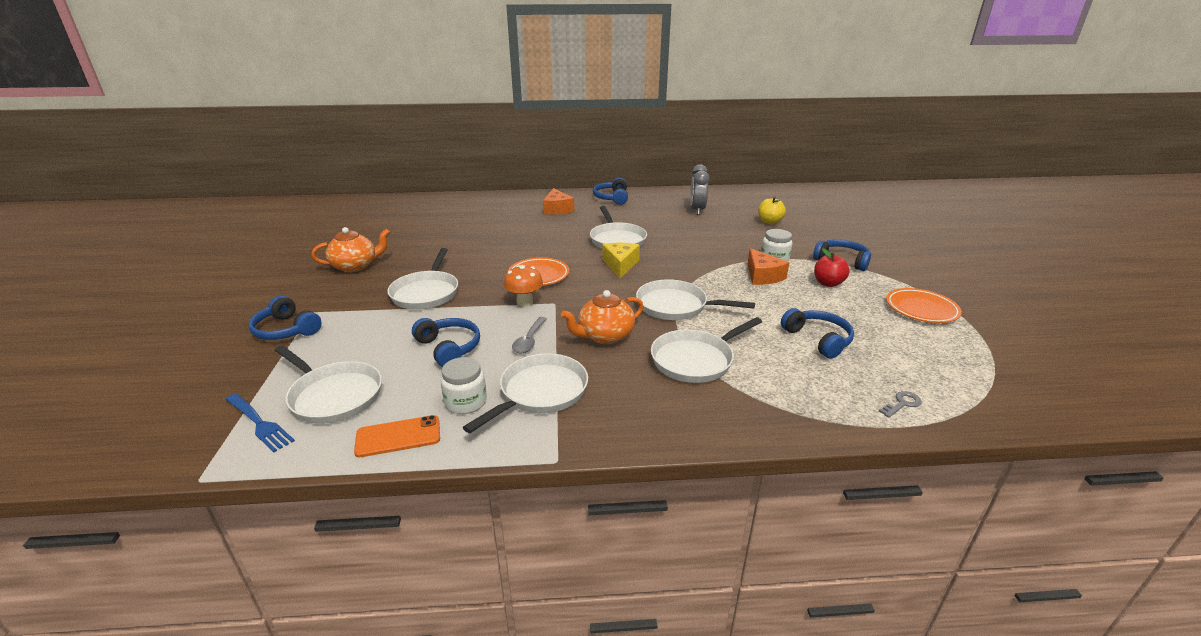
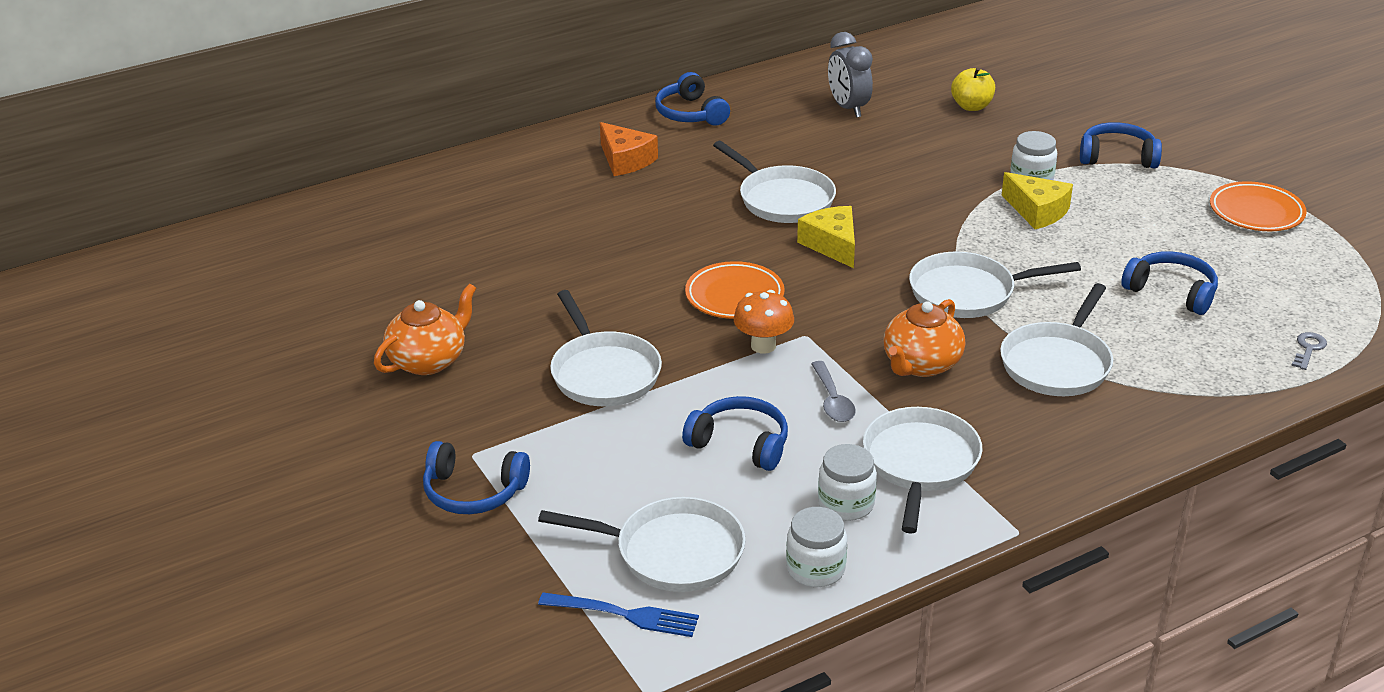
camera: 25 degrees left, 5 degrees up
orange phone [354,415,440,457] -> white jar [786,507,847,587]
orange cheese [747,248,789,285] -> yellow cheese [1002,172,1073,229]
red apple [814,248,850,287] -> none

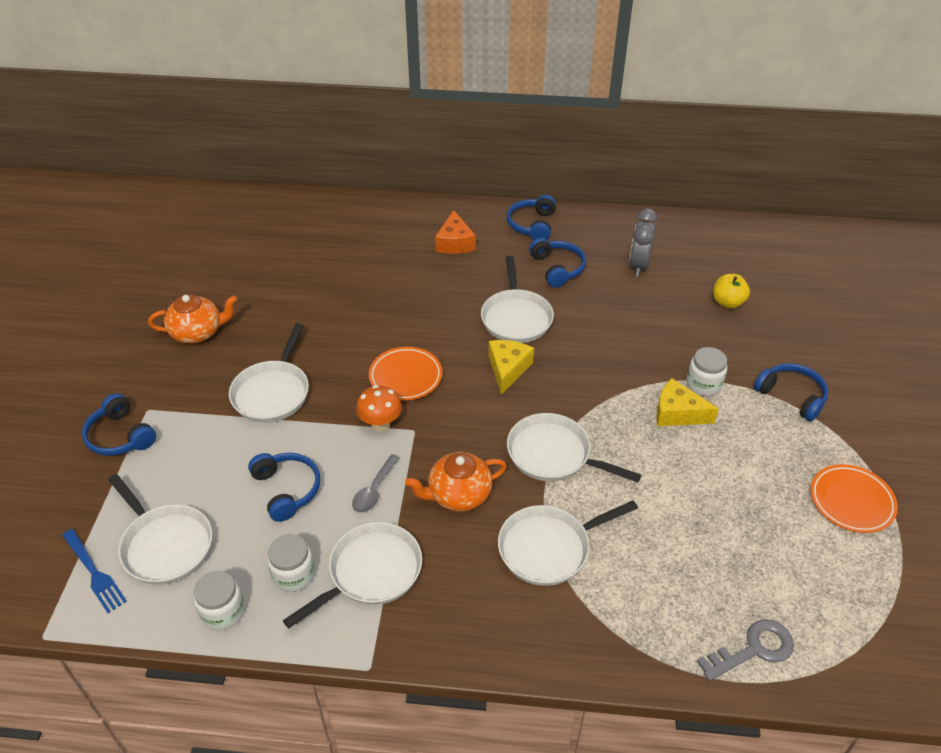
camera: 35 degrees right, 10 degrees up
yellow cheese [1002,172,1073,229] -> yellow cheese turned 120 degrees clockwise [656,378,719,426]
blue headphones [1121,251,1218,315] -> blue headphones moved to [529,238,586,288]
grey key [1291,332,1327,370] -> grey key [697,619,794,681], size x1.77

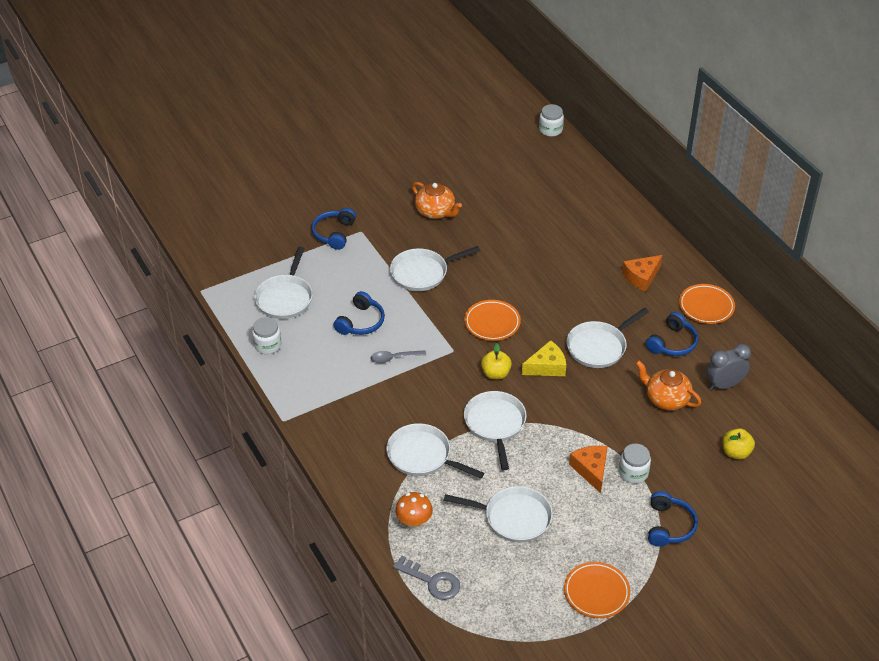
camera: 55 degrees right, 0 degrees up
blue fork [62,529,127,613] -> none
white jar [267,534,315,592] -> white jar moved to [539,104,564,137]
white pan [283,522,422,628] -> white pan moved to [444,486,553,543]
orange mushroom [356,385,402,432] -> orange mushroom moved to [395,492,433,529]
orange teapot [405,452,507,511] -> orange teapot moved to [635,360,701,410]
blue headphones [507,195,556,240] -> orange plate [679,284,735,324]
yellow cheese [656,378,719,426] -> orange cheese [569,446,608,493]
none -> yellow apple [481,343,512,379]

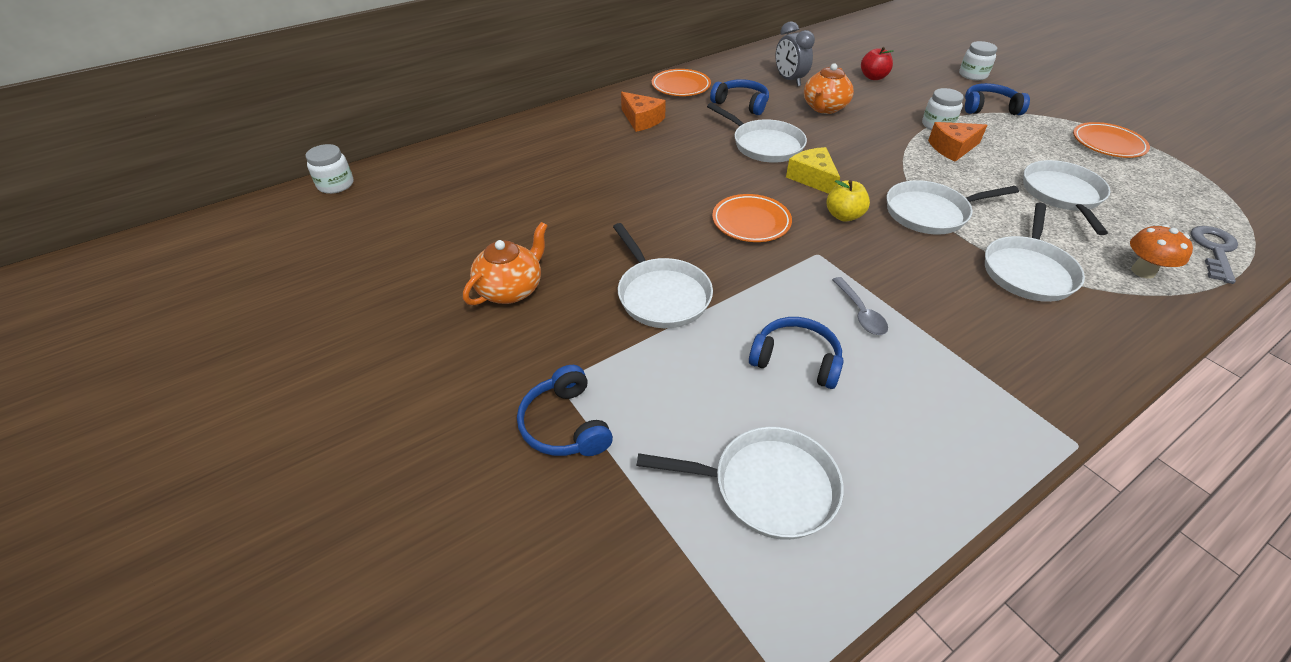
camera: 95 degrees left, 0 degrees up
white jar [252,317,281,354] -> white jar moved to [959,41,997,80]
blue headphones [312,208,356,250] -> blue headphones turned 60 degrees clockwise [517,365,613,456]
yellow apple [722,428,755,460] -> red apple [861,47,894,80]

